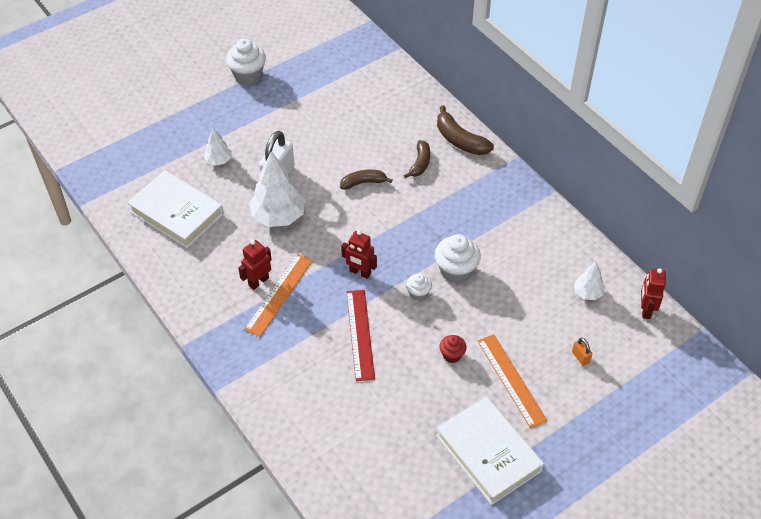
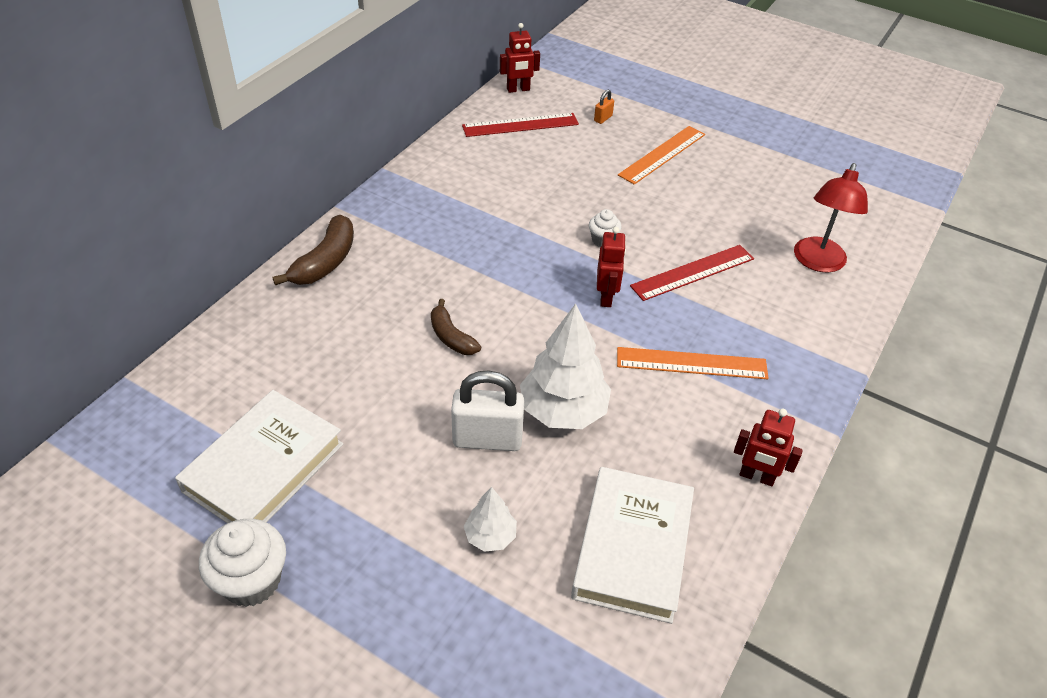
camera: 115 degrees left, 5 degrees down
red robot [238,240,272,290] -> red robot moved to [734,408,803,486]
brown banana [404,140,430,178] -> none
white cupcake [435,234,481,284] -> none
white book [436,397,544,505] -> white book moved to [175,390,343,523]
red cupcake [439,335,466,363] -> none
white tree [574,262,605,300] -> red ruler [462,113,579,137]
none -> red lamp [794,163,868,272]

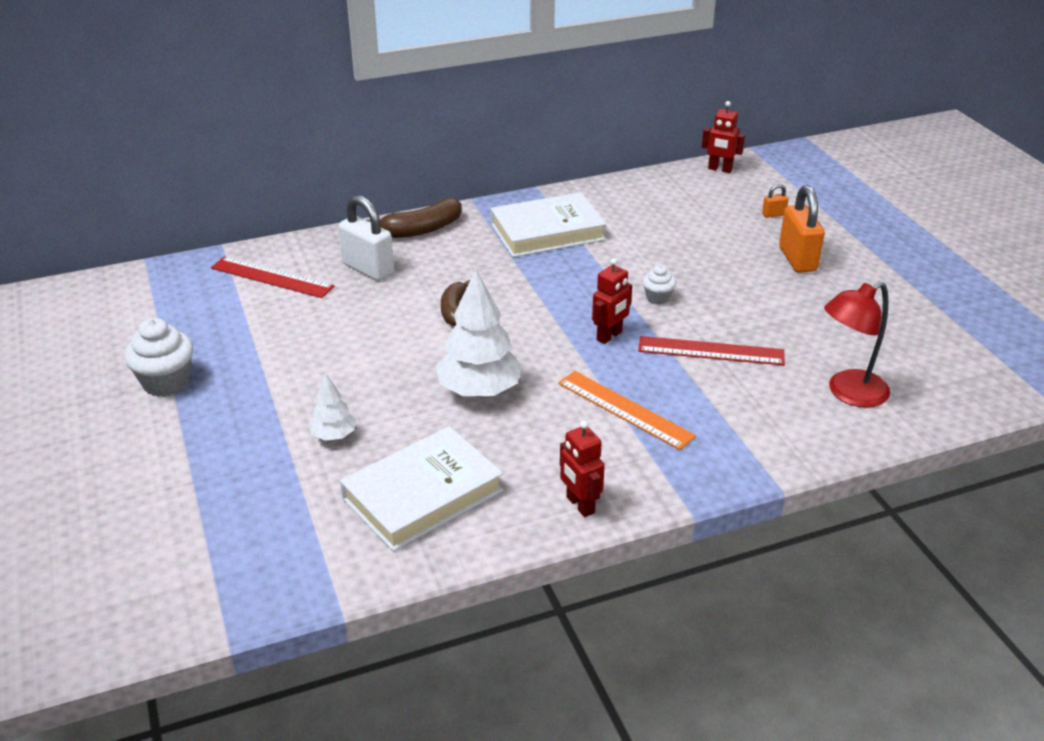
camera: 40 degrees right, 10 degrees down
white book [175,390,343,523] -> white book moved to [490,192,606,257]
white padlock [451,371,524,451] -> white padlock moved to [338,195,394,281]
red ruler [462,113,579,137] -> red ruler moved to [211,256,334,298]
orange ruler [618,126,705,185] -> orange padlock [779,185,825,273]

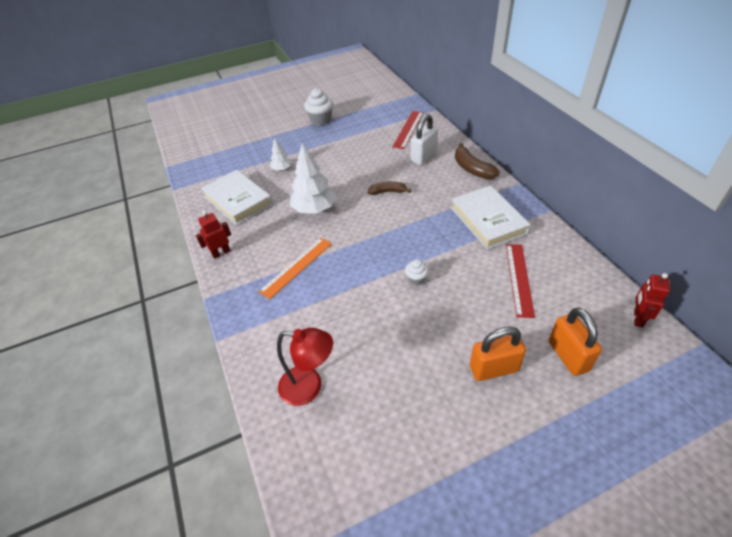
camera: 90 degrees right, 10 degrees up
red robot [592,258,632,344] -> none
red ruler [638,336,785,365] -> red ruler moved to [506,244,535,318]
orange padlock [762,184,789,218] -> orange padlock [549,308,602,376], size x2.22
red lamp [824,281,890,408] -> red lamp turned 135 degrees clockwise [277,328,333,406]

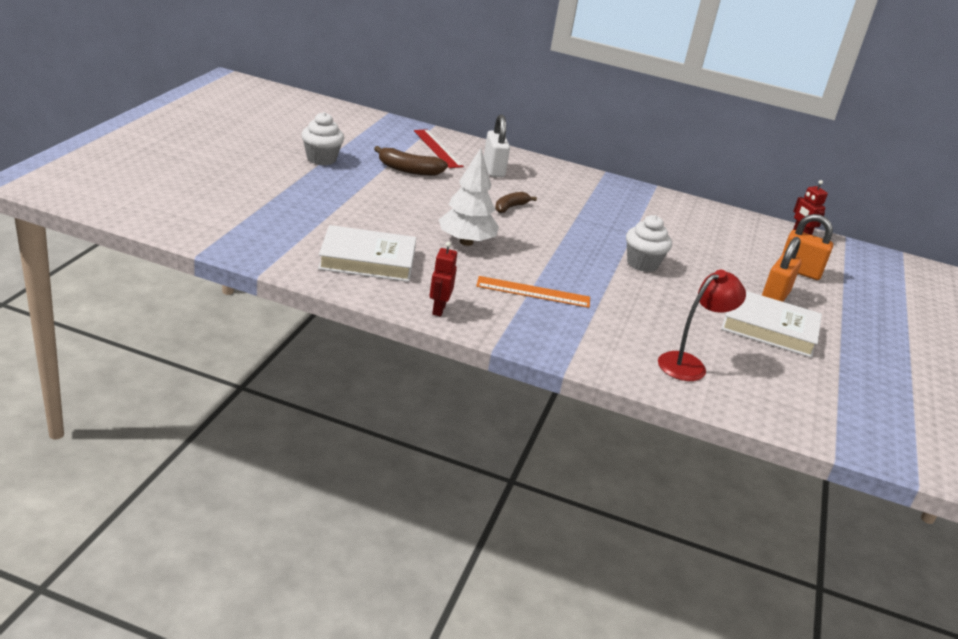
camera: 55 degrees left, 15 degrees down
orange ruler [258,238,332,299] -> orange ruler turned 75 degrees counterclockwise [476,276,590,308]
white tree [270,138,292,171] -> none
white cupcake [405,259,429,285] -> white cupcake [626,215,672,272], size x1.79
white book [451,186,531,249] -> white book moved to [721,291,822,358]
brown banana [455,143,500,179] -> brown banana moved to [374,146,448,176]
red ruler [506,244,535,318] -> none

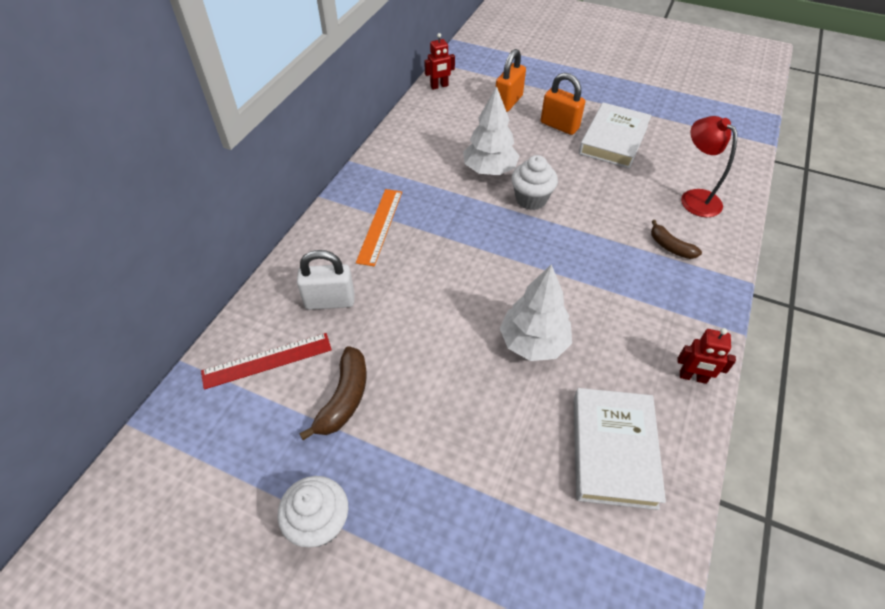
camera: 80 degrees left, 20 degrees up
orange ruler [476,276,590,308] -> orange ruler moved to [356,189,402,266]
brown banana [495,192,537,213] -> brown banana moved to [651,220,702,259]
none -> white tree [463,86,519,175]

